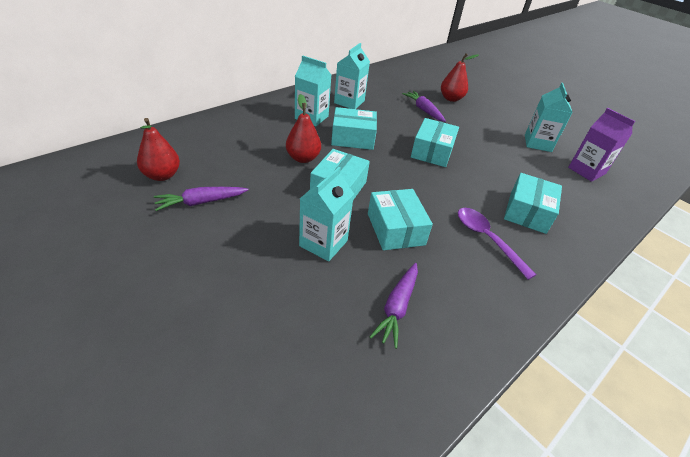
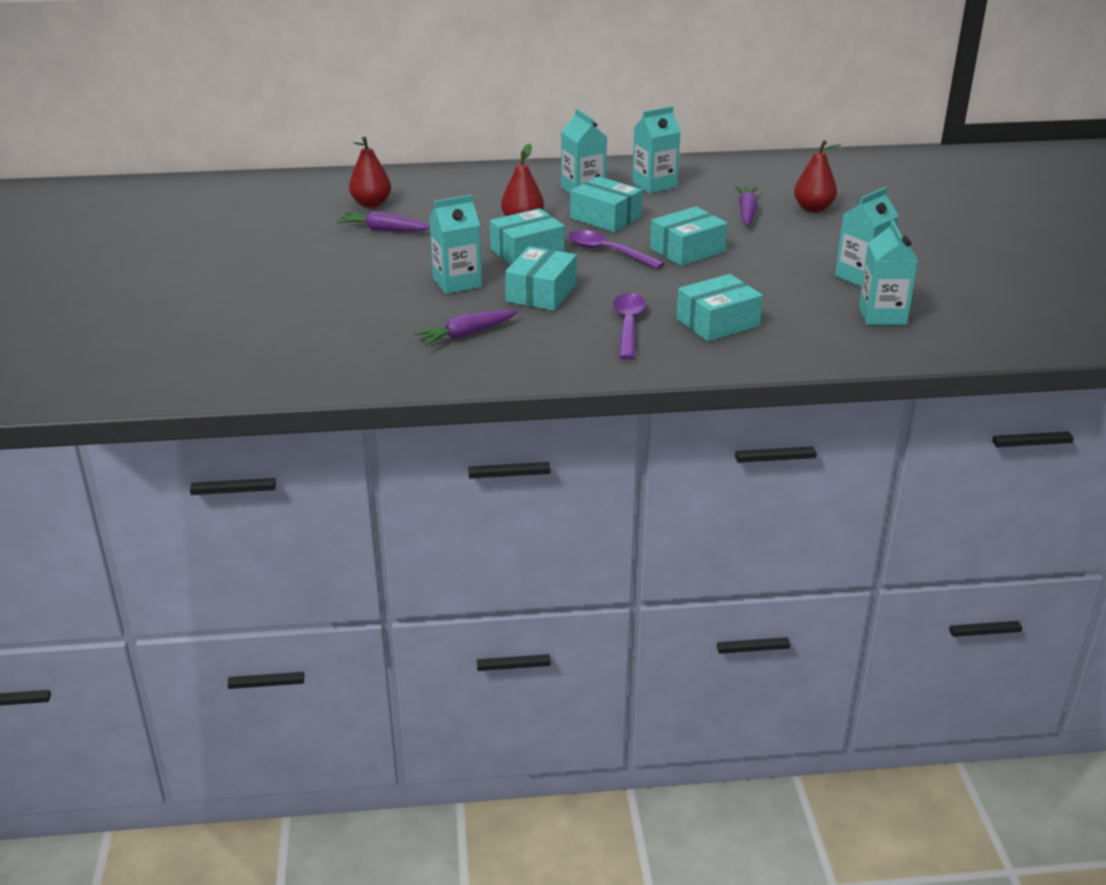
camera: 40 degrees right, 10 degrees down
purple carton [568,108,635,182] -> turquoise carton [859,220,918,325]
none -> purple spoon [568,230,664,269]

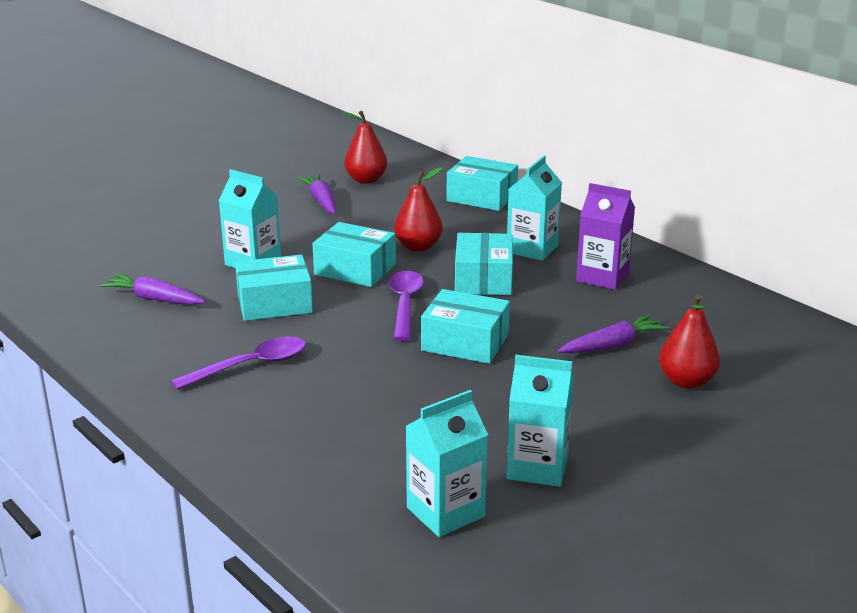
camera: 55 degrees right, 5 degrees down
turquoise carton [632,106,681,194] -> purple carton [576,183,635,290]
turquoise box [676,274,763,342] -> turquoise box moved to [446,156,518,211]

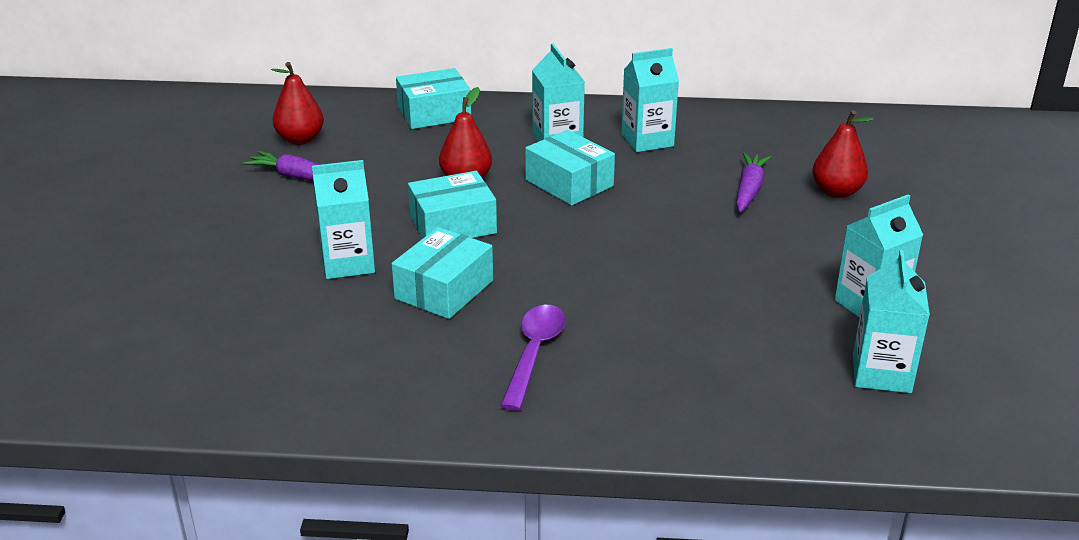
camera: 45 degrees left, 5 degrees up
purple carrot [100,274,205,305] -> none
purple spoon [389,271,424,341] -> none
turquoise box [421,289,510,364] -> none
purple carton [576,183,635,290] -> turquoise carton [621,48,679,152]

